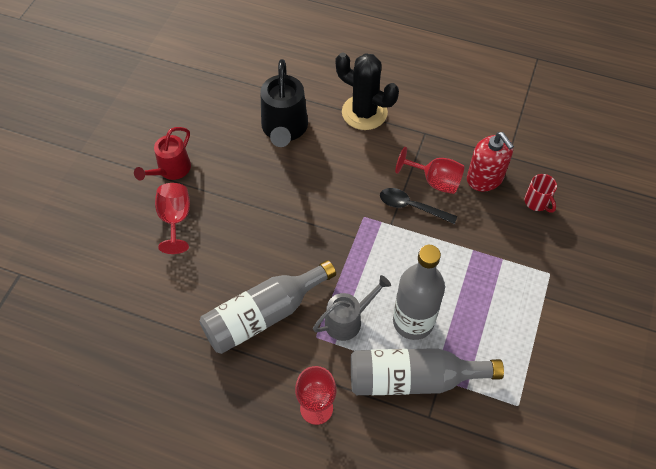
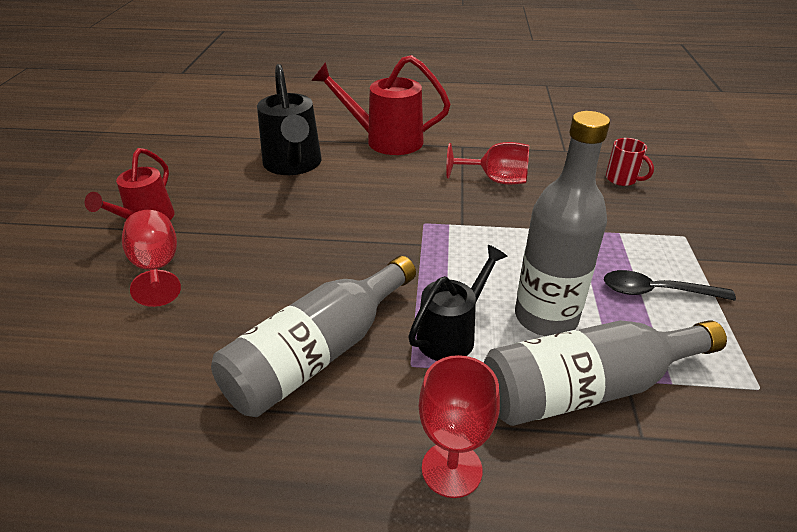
camera: 15 degrees left, 20 degrees down
grey watering can [313,275,391,341] -> black watering can [408,245,508,361]
black cactus [336,53,399,130] -> red watering can [311,55,451,155]
black spoon [380,188,457,224] -> black spoon moved to [604,270,736,300]
red soap dispenser [467,132,514,192] -> none

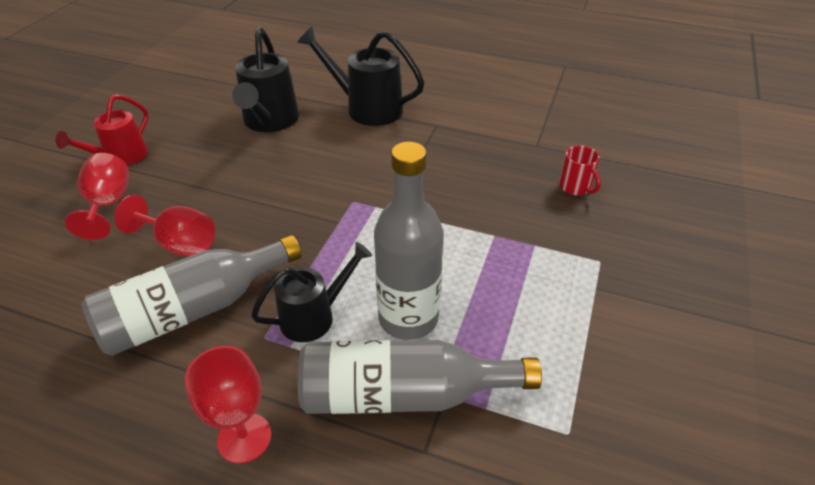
camera: 15 degrees right, 5 degrees up
red watering can [311,55,451,155] -> black watering can [297,26,425,126]
red goblet [446,142,529,185] -> red goblet moved to [115,195,215,257]
black spoon [604,270,736,300] -> none

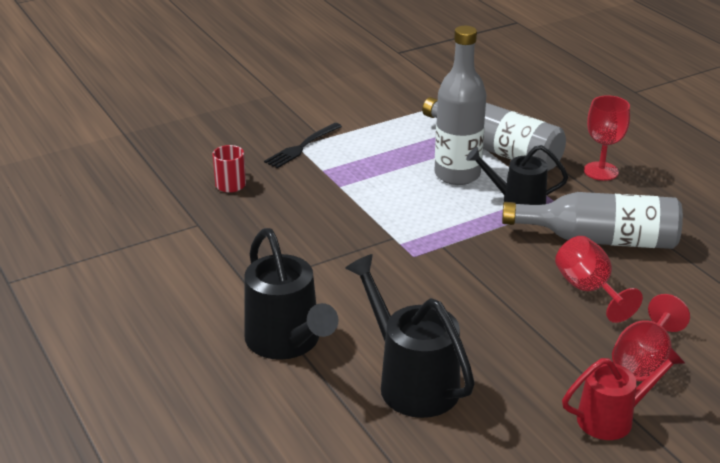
camera: 140 degrees left, 10 degrees down
black watering can [232,27,299,132] -> black watering can turned 75 degrees counterclockwise [345,254,475,418]
none -> black fork [264,123,342,168]

